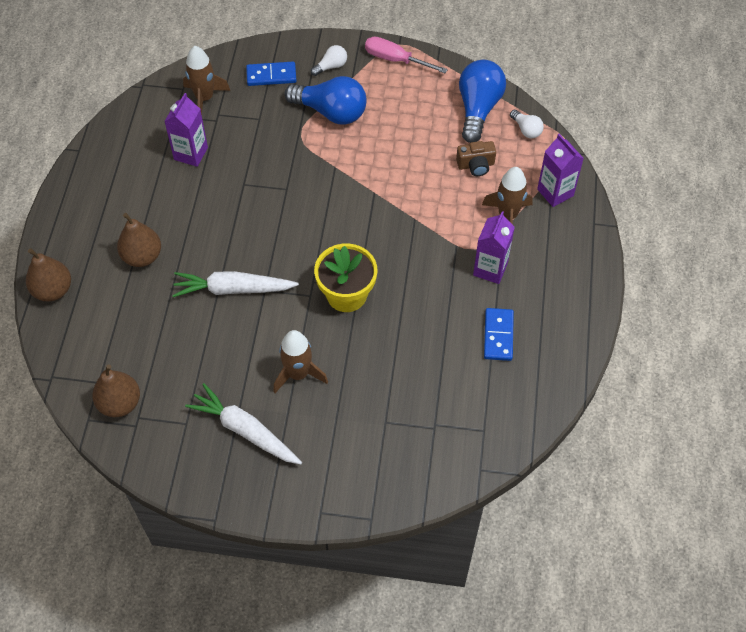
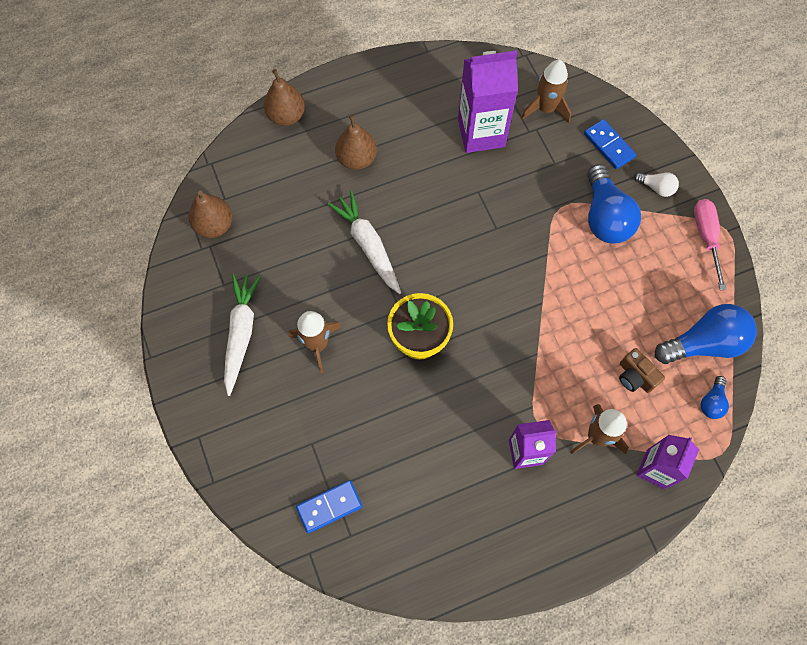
camera: 60 degrees right, 10 degrees up
purple carton [164,93,208,167] -> purple carton [458,50,518,153], size x1.56
blue domino [484,308,514,361] -> blue domino moved to [296,480,362,533]
white light bulb [510,110,544,138] -> blue light bulb [700,376,729,419]

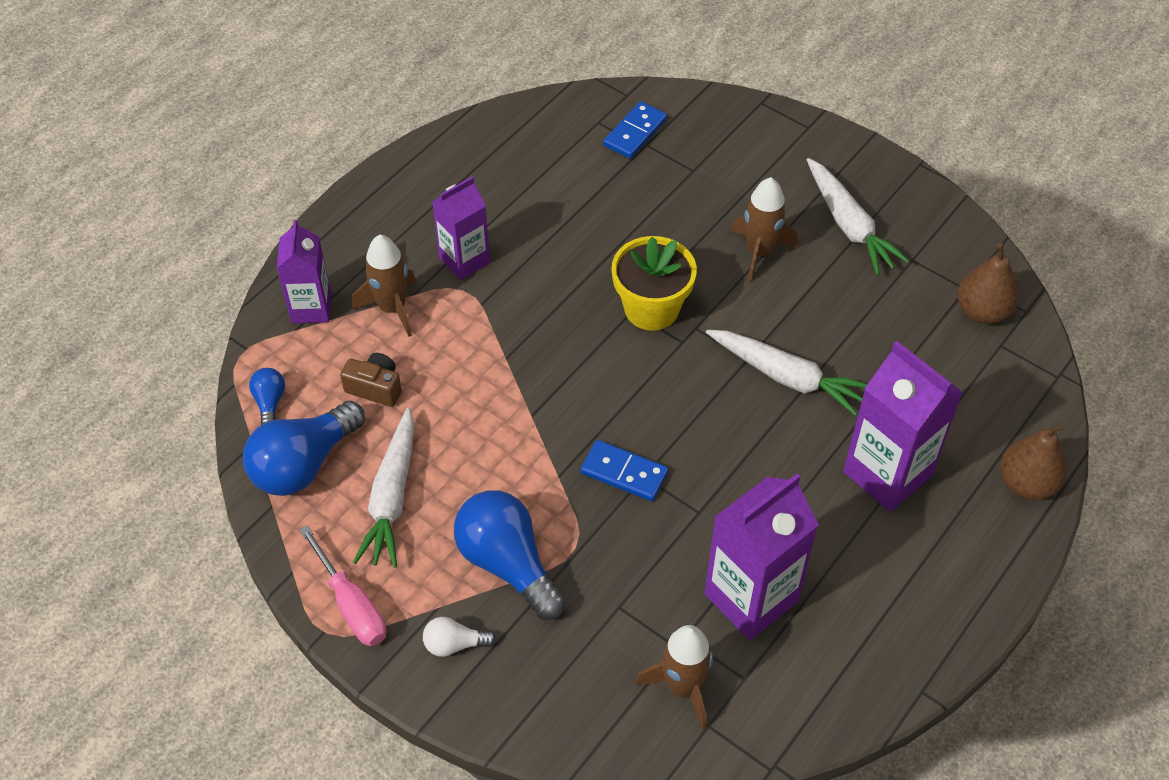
camera: 150 degrees right, 15 degrees down
brown pear [335,115,377,170] -> purple carton [843,341,963,512]
blue domino [584,119,636,169] -> blue domino moved to [581,440,669,501]
none -> white carrot [353,408,414,568]

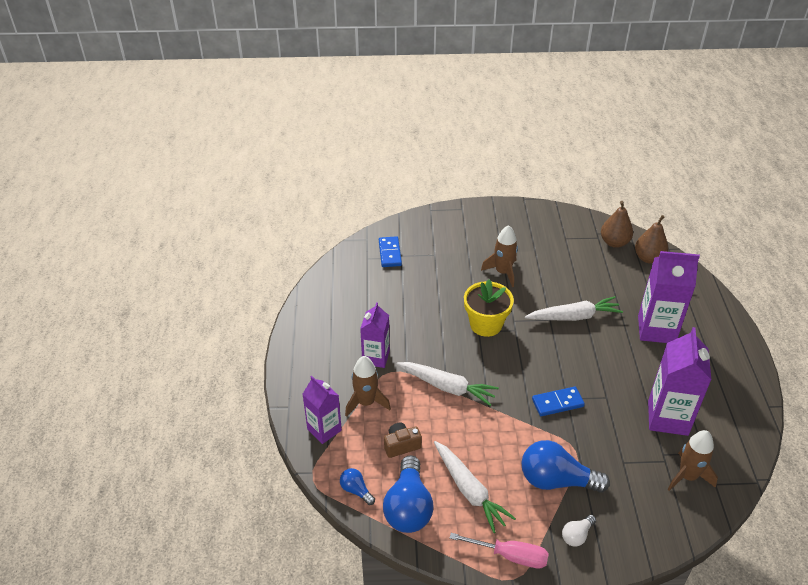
camera: 40 degrees left, 10 degrees down
white carrot [807,158,909,275] -> white carrot moved to [396,362,499,406]
brown pear [1000,422,1067,500] -> brown pear moved to [635,215,668,264]

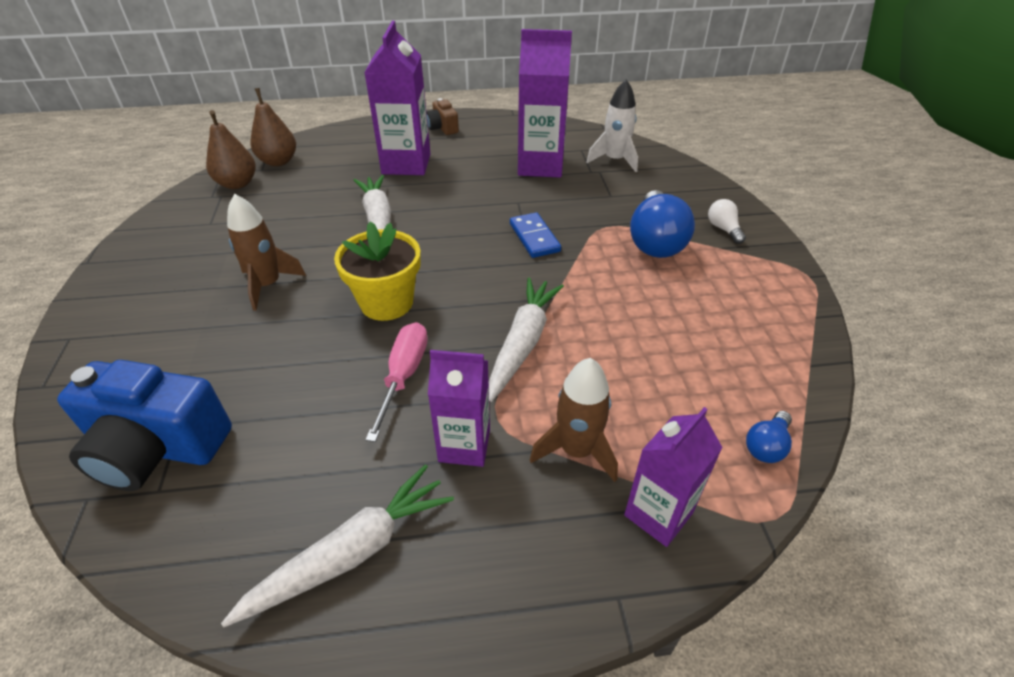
camera: 95 degrees left, 0 degrees up
blue domino [379,236,402,267] -> blue camera [57,360,232,491]
blue light bulb [383,455,434,533] -> none
brown camera [384,423,422,458] -> brown camera moved to [426,98,459,135]
white carrot [434,441,516,533] -> white carrot moved to [221,464,454,627]
pink screwdriver [450,533,549,568] -> pink screwdriver moved to [365,322,428,442]
white light bulb [562,515,596,547] -> white light bulb turned 150 degrees counterclockwise [708,199,746,244]
brown rocket [668,430,718,491] -> white rocket [586,80,638,172]

